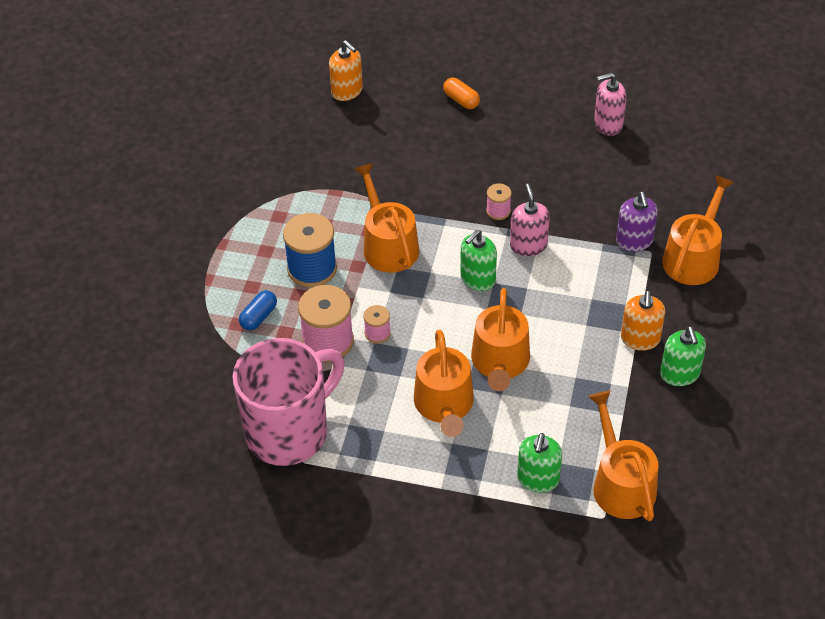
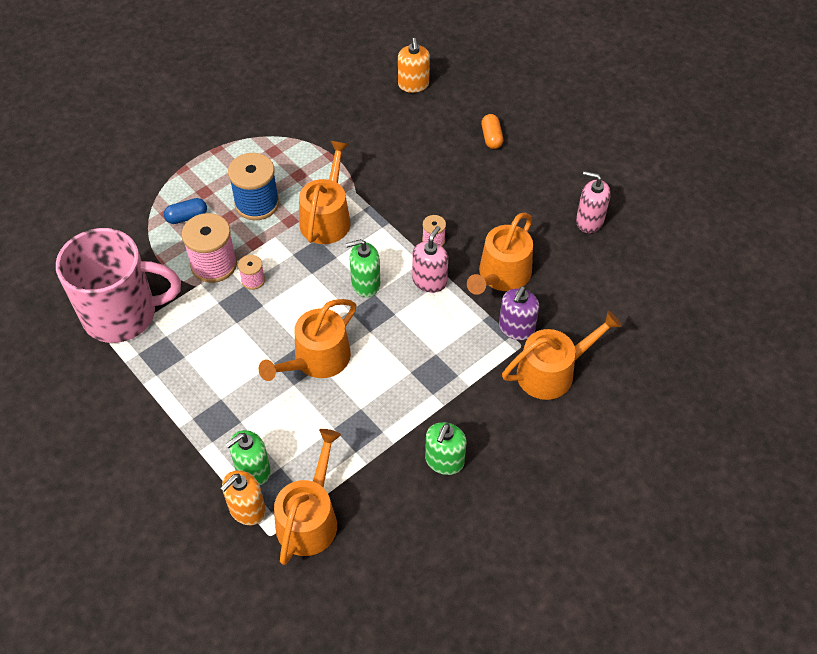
camera: 35 degrees right, 5 degrees up
orange watering can [414,330,474,437] -> orange watering can moved to [467,213,533,295]
orange soap dispenser [621,291,665,351] -> orange soap dispenser moved to [221,470,266,525]

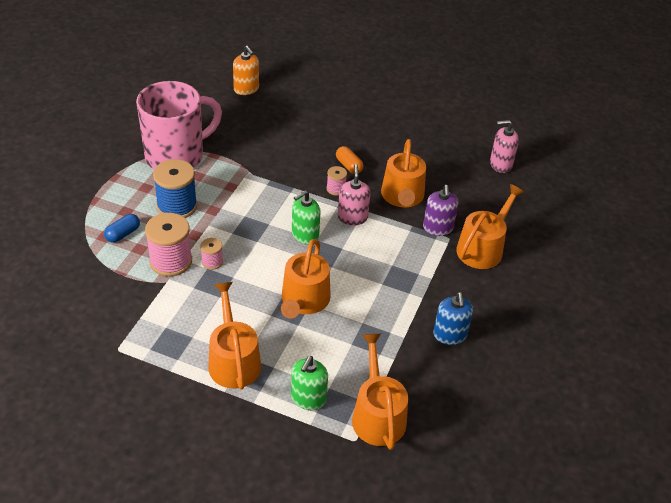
camera: 30 degrees left, 10 degrees down
pink mug [56,228,181,343] -> pink mug moved to [136,81,222,169]
orange soap dispenser [221,470,266,525] -> none
orange watering can [299,141,351,244] -> orange watering can moved to [208,282,261,389]
green soap dispenser [425,422,467,475] -> blue soap dispenser [433,292,473,345]
orange capsule [481,114,503,149] -> orange capsule moved to [336,146,363,174]
pink soap dispenser [576,171,611,233] -> pink soap dispenser moved to [490,120,519,173]

